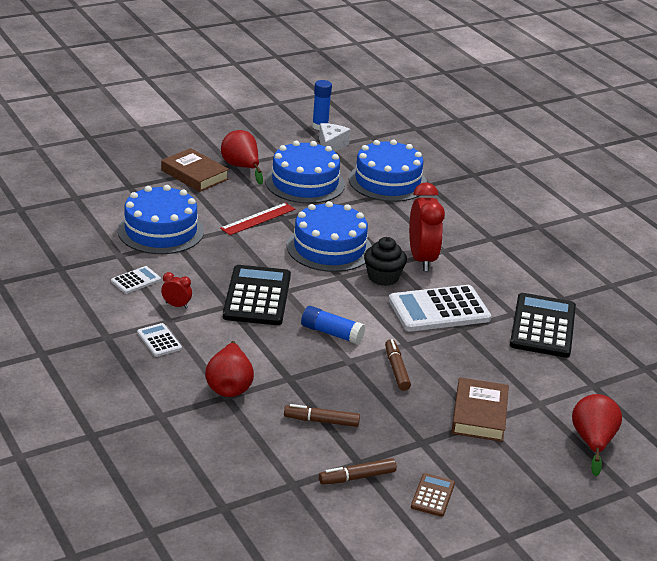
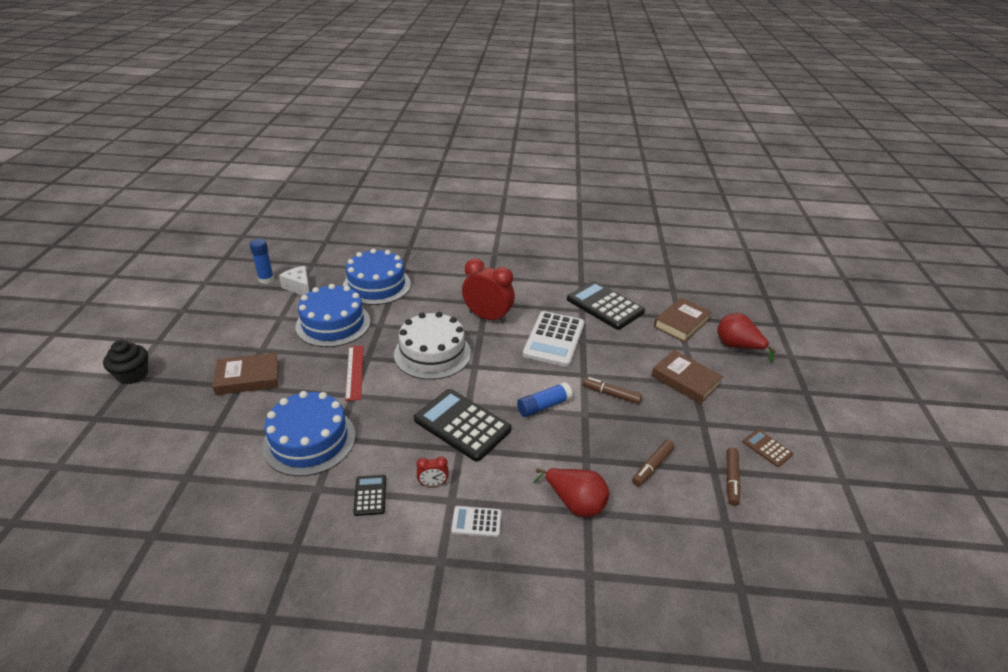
camera: 55 degrees left, 5 degrees up
white calculator [111,266,161,294] -> black calculator [353,475,386,516]
red clock [161,272,192,309] -> red clock turned 150 degrees counterclockwise [416,457,449,487]
red pear [221,130,263,185] -> none
blue cake [287,201,372,272] -> white cake [394,312,471,380]
black cupcake [364,237,407,286] -> black cupcake moved to [103,340,148,384]
none -> brown book [654,298,712,342]

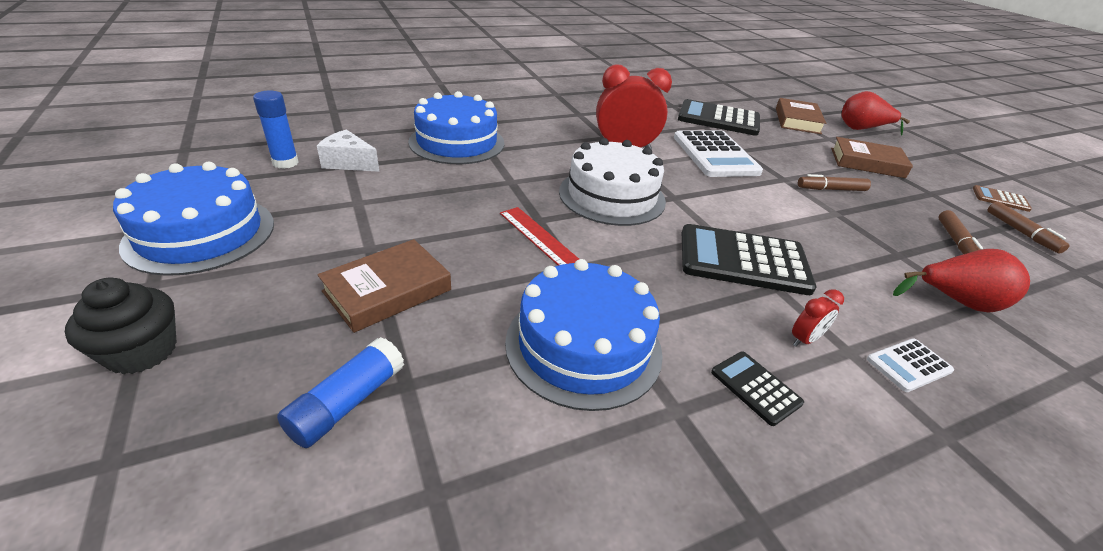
camera: 30 degrees left, 0 degrees up
blue cake [296,284,370,347] -> blue cake moved to [113,162,274,276]
blue glue stick [517,382,573,417] -> blue glue stick moved to [277,337,404,448]

